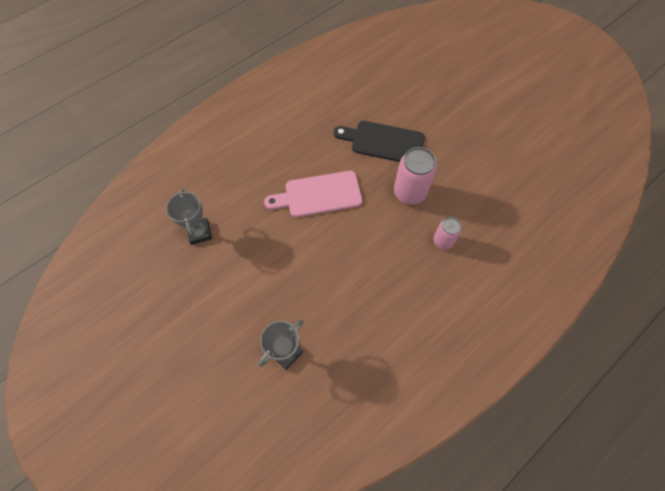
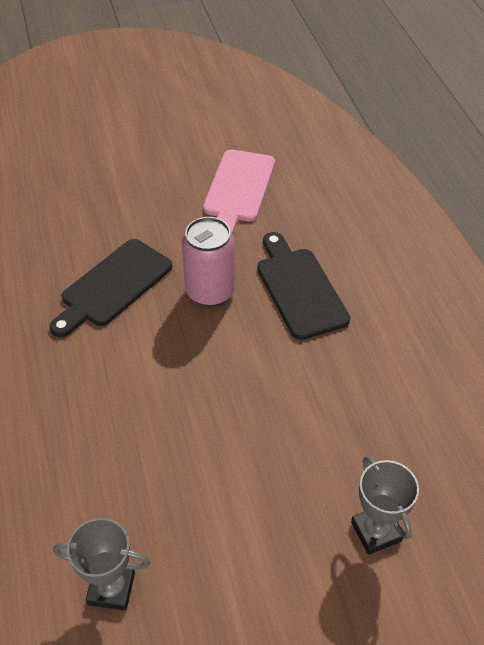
camera: 65 degrees left, 15 degrees down
pink cutting board [264,171,362,217] -> pink cutting board moved to [203,150,275,235]
pink can [434,217,462,249] -> black cutting board [257,232,350,340]

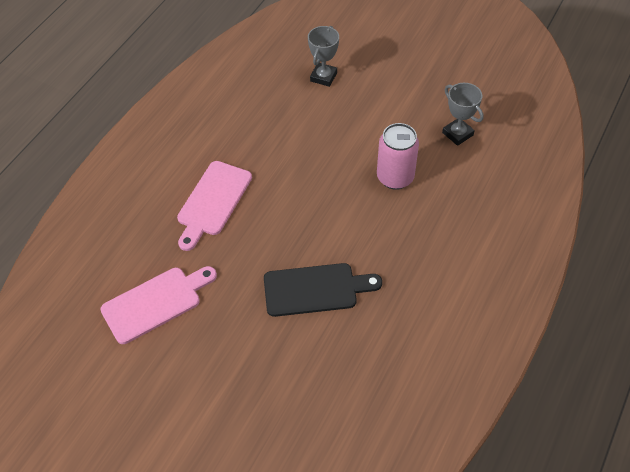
camera: 135 degrees left, 5 degrees up
pink can [182,217,235,307] -> pink can moved to [377,123,419,190]
black cutting board [257,232,350,340] -> pink cutting board [177,161,252,251]

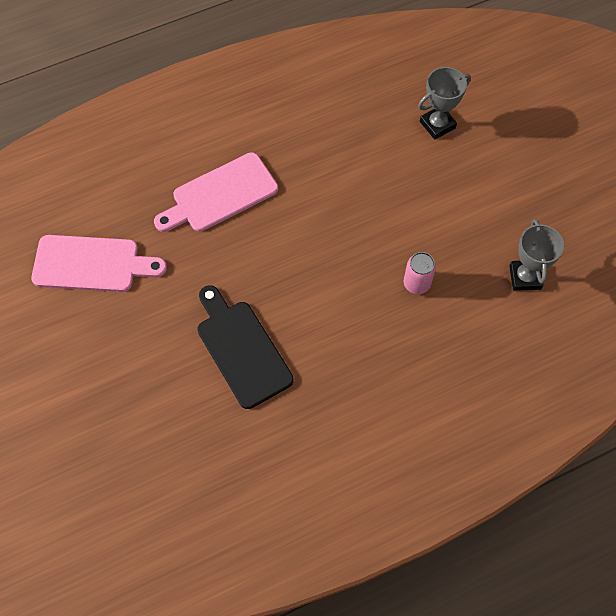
camera: 35 degrees right, 10 degrees up
black cutting board [264,263,382,317] -> black cutting board turned 150 degrees counterclockwise [197,285,294,409]
pink can [377,123,419,190] -> pink can [404,252,436,294], size x0.59

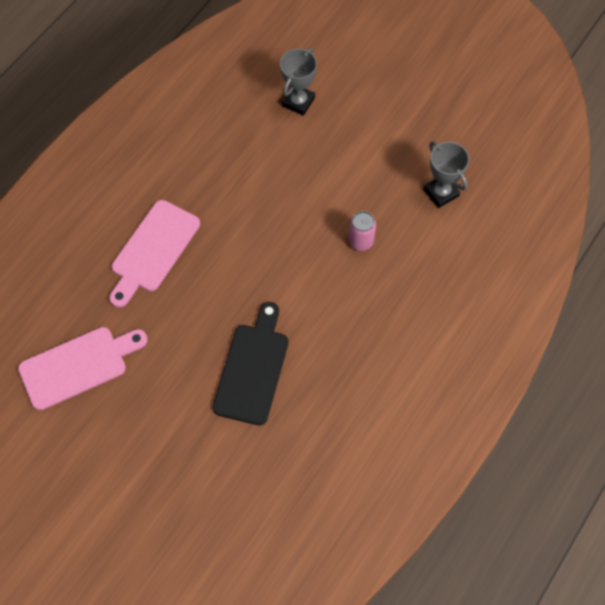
camera: 30 degrees left, 0 degrees up
black cutting board [197,285,294,409] -> black cutting board turned 75 degrees clockwise [213,302,288,425]

